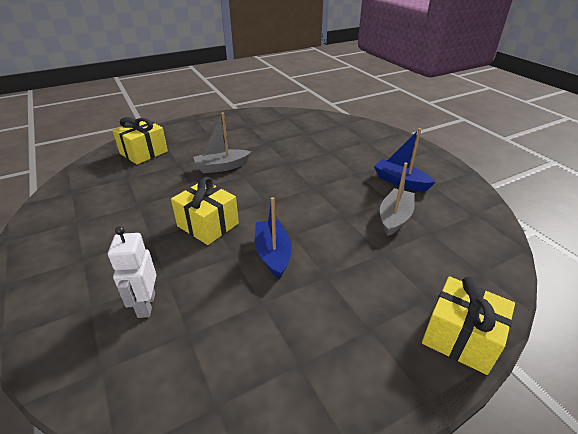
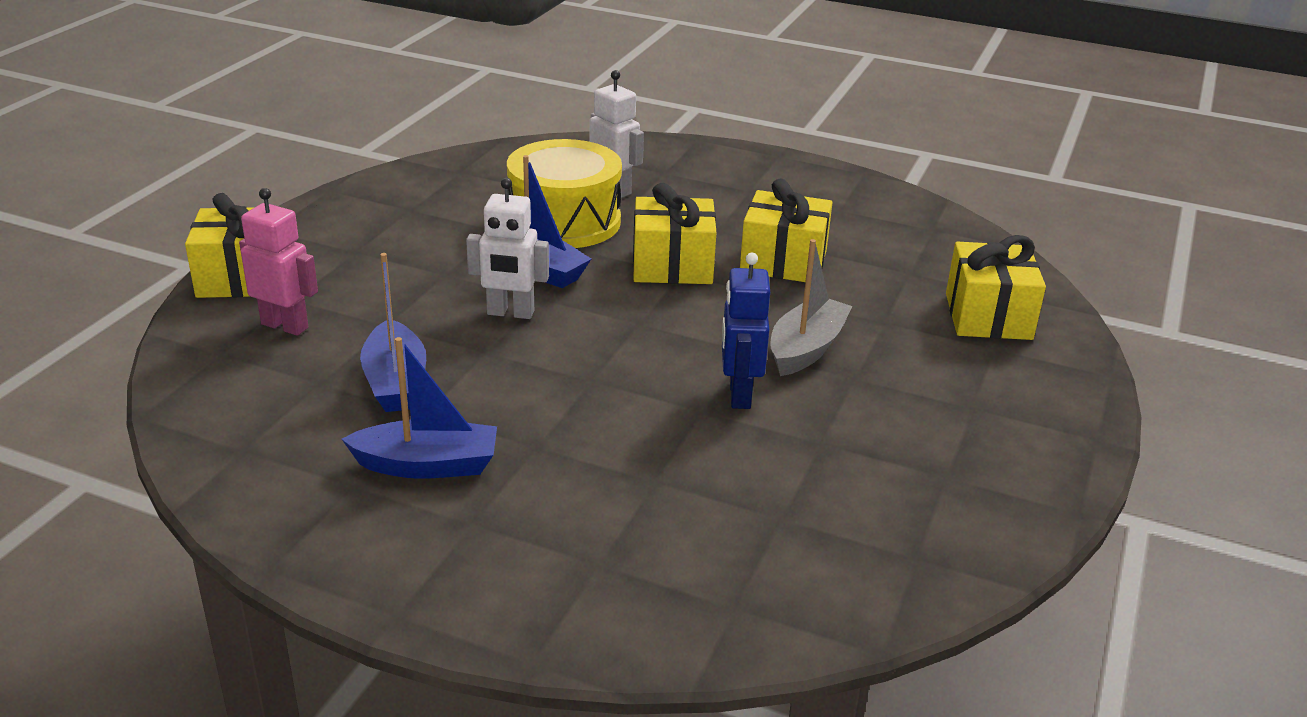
camera: 140 degrees right, 5 degrees down
grey boat [380,163,415,236] -> blue boat [360,253,426,412]
none -> pink robot [239,188,318,336]
none -> white robot [466,178,549,319]
none -> yellow drum [507,139,622,248]
none -> blue robot [722,253,770,409]
none -> yellow gift [740,179,833,282]

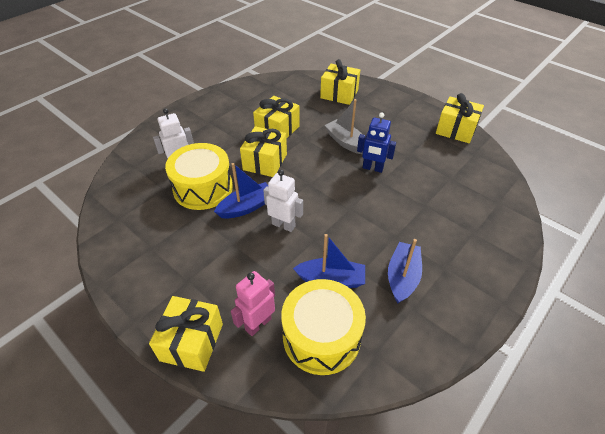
camera: 70 degrees left, 15 degrees up
white robot [466,178,549,319] -> white robot turned 90 degrees counterclockwise [263,170,303,232]
none -> yellow drum [281,279,366,375]
none -> yellow gift [436,93,484,143]

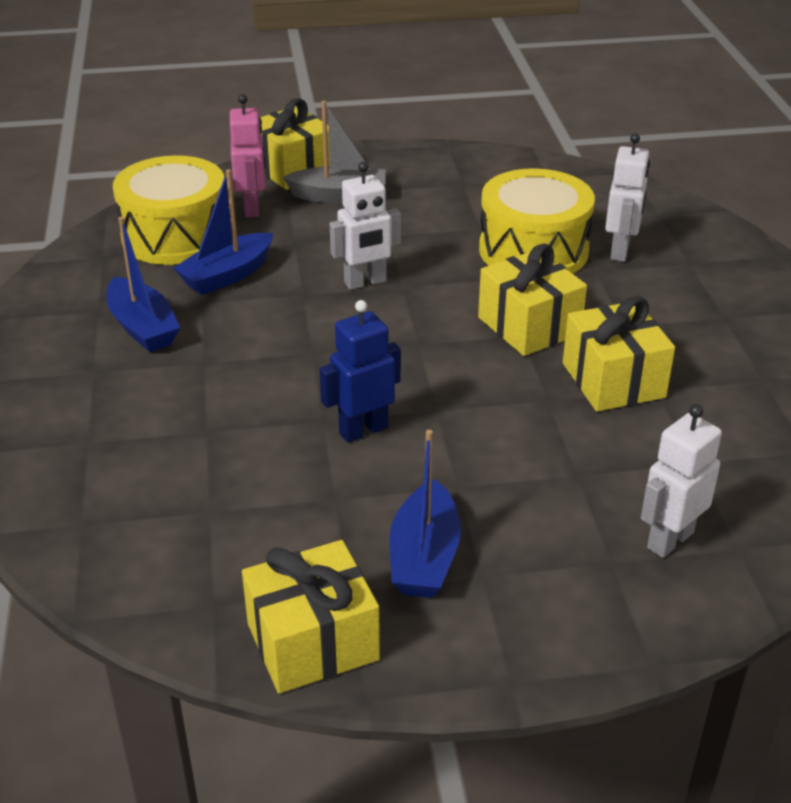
camera: 130 degrees right, 10 degrees down
blue boat [214,163,268,219] -> blue boat moved to [389,430,461,598]
yellow gift [320,59,360,105] -> white robot [641,404,722,558]
grey boat [325,99,363,154] -> grey boat moved to [283,101,386,203]

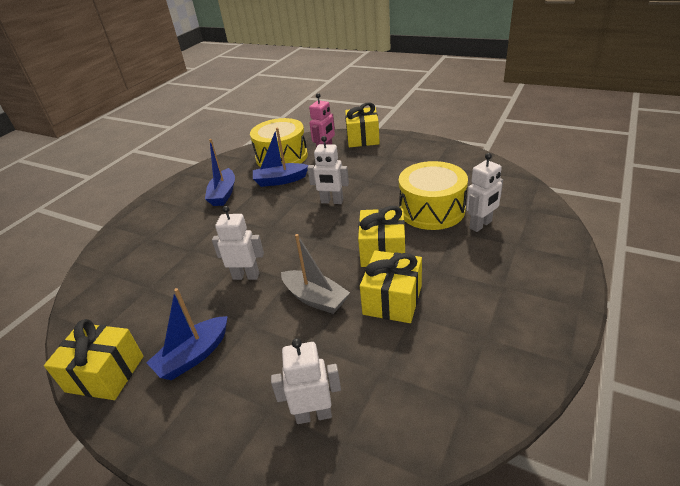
camera: 40 degrees right, 0 degrees up
grey boat [283,101,386,203] -> grey boat moved to [281,234,350,314]
blue robot [319,300,401,443] -> white robot [212,206,264,280]

